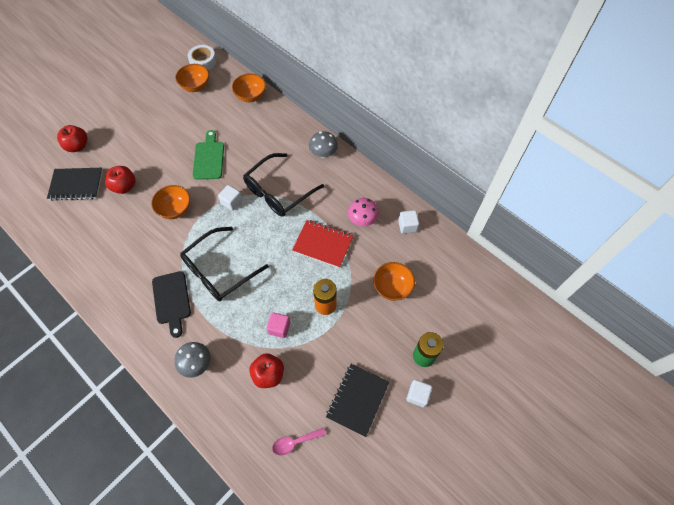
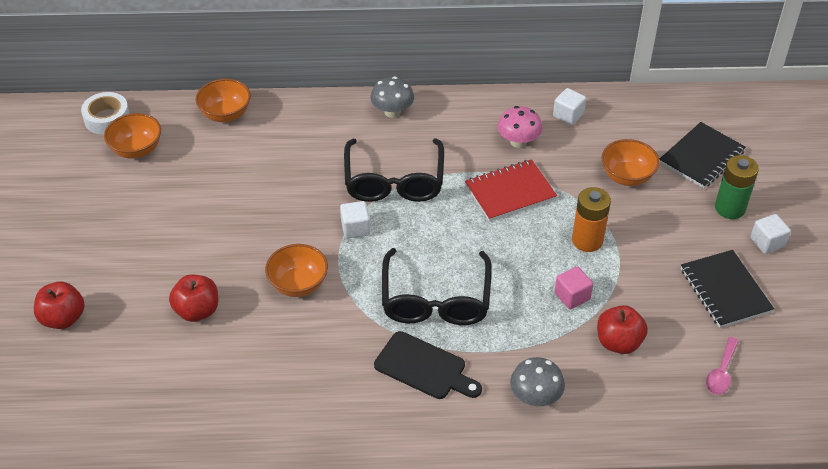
camera: 45 degrees left, 15 degrees down
black notebook [47,168,103,201] -> black notebook moved to [659,122,746,189]
green cutting board [193,130,224,180] -> none

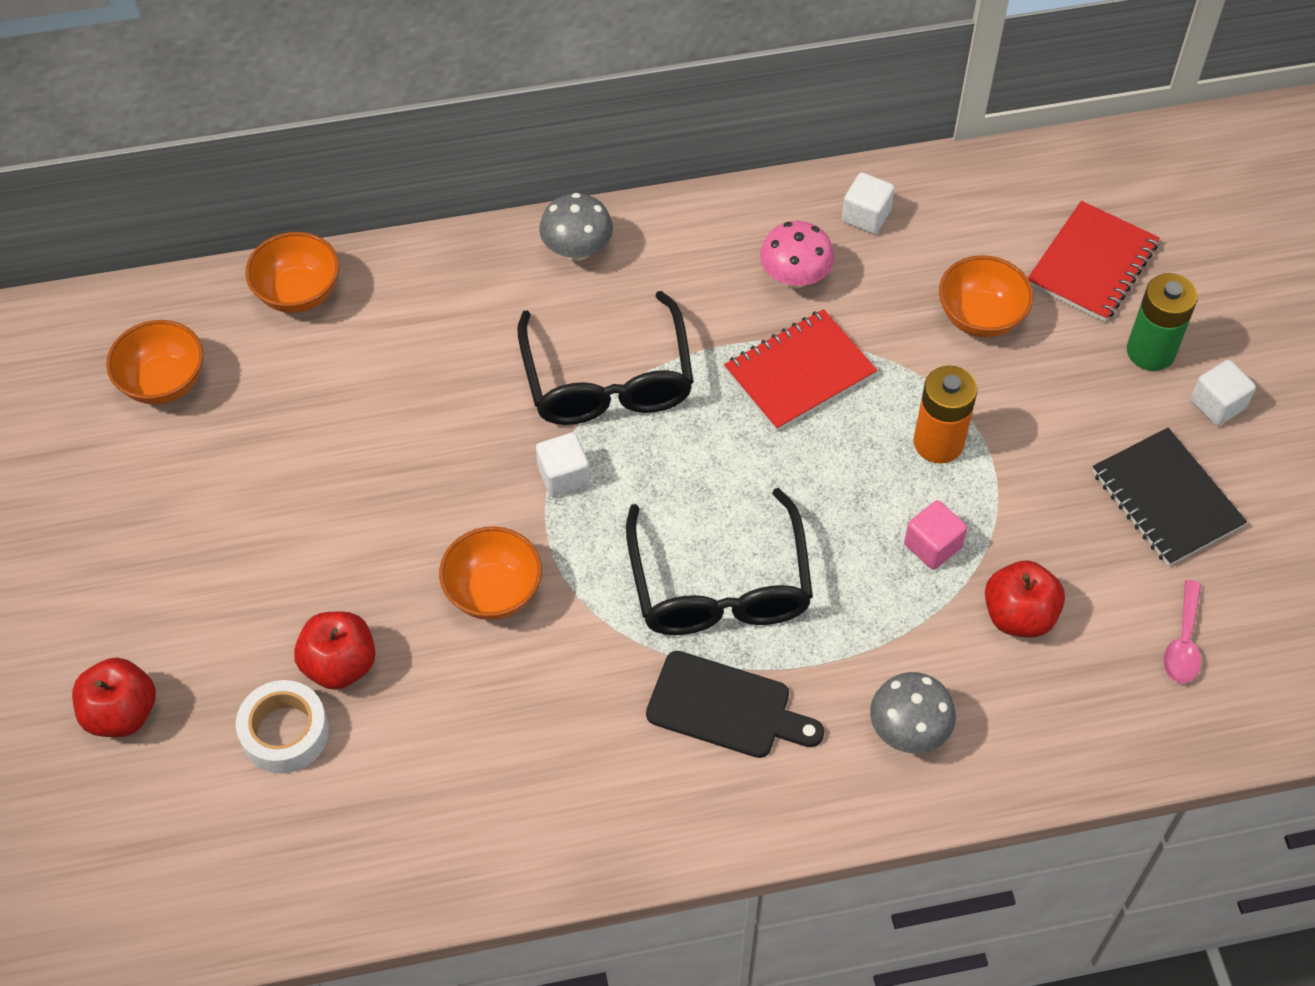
camera: 10 degrees left, 10 degrees up
white tape [81,92,130,135] -> white tape moved to [236,680,329,773]
black notebook [659,122,746,189] -> red notebook [1028,201,1160,322]

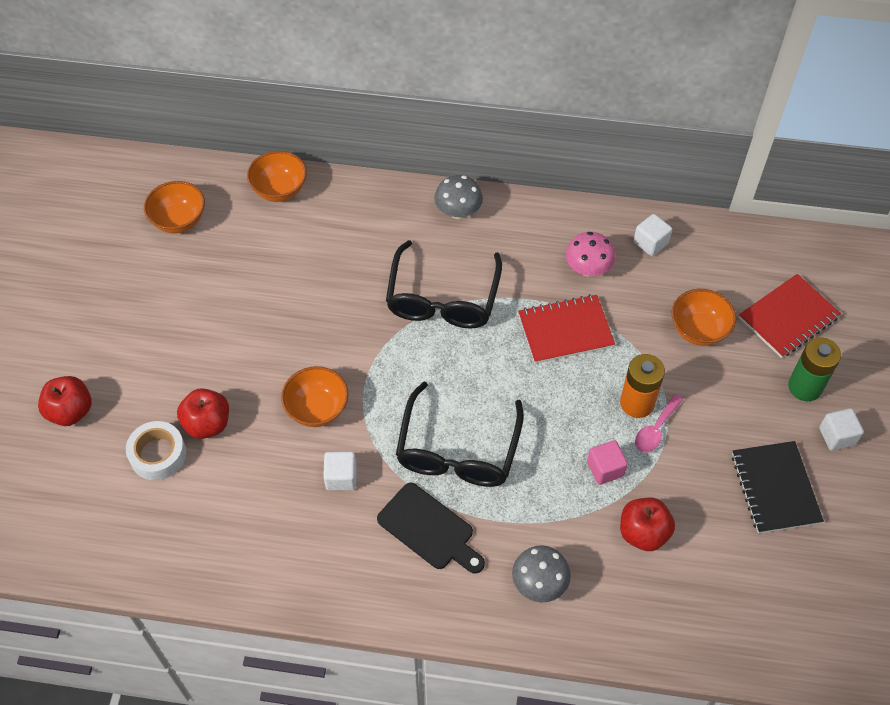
camera: 20 degrees right, 0 degrees up
white cube [536,433,590,497] -> white cube moved to [323,452,357,491]
pink spoon [1163,580,1201,683] -> pink spoon moved to [635,394,683,452]

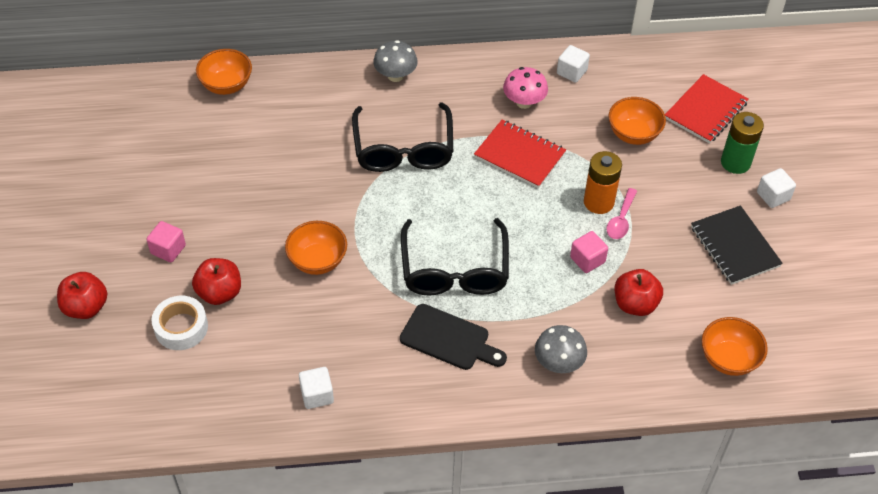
camera: 15 degrees left, 5 degrees down
orange bowl [144,181,205,233] -> orange bowl moved to [702,317,768,376]
white cube [323,452,357,491] -> white cube moved to [299,367,334,409]
red notebook [518,294,615,364] -> red notebook turned 60 degrees clockwise [474,120,566,188]
none -> pink cube [146,221,186,262]

